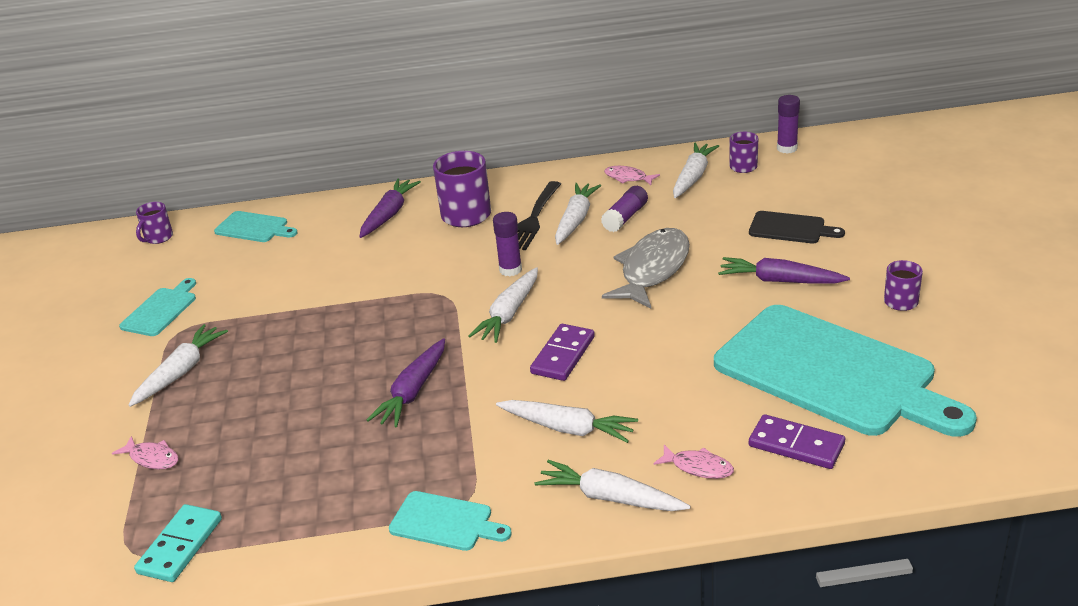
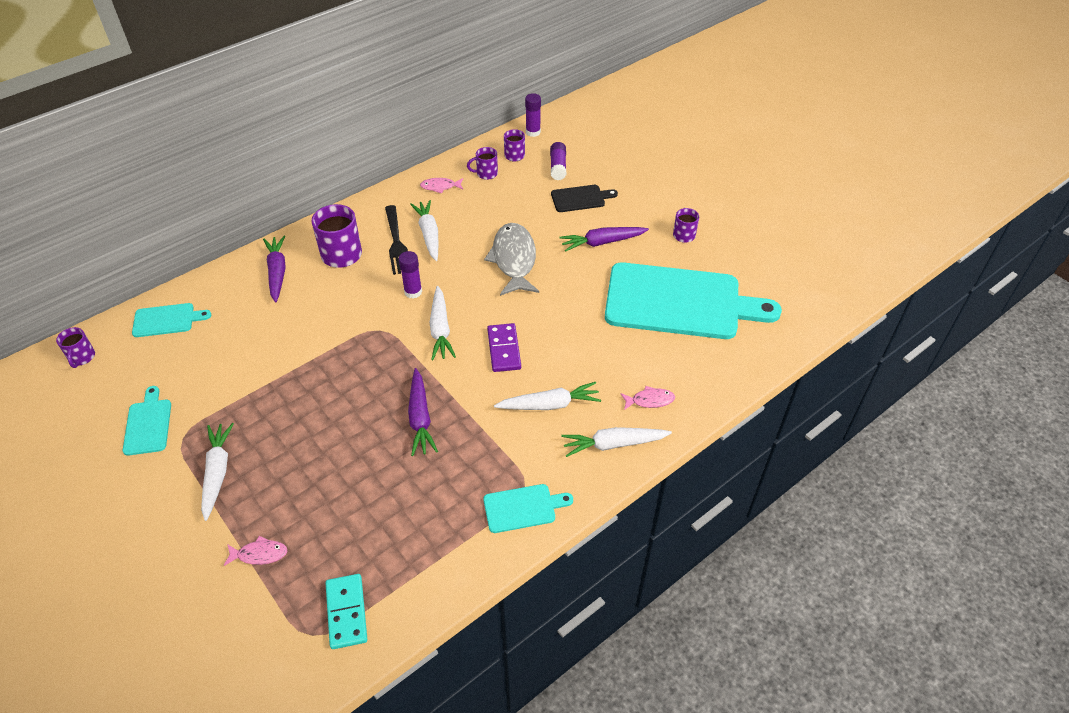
camera: 35 degrees left, 15 degrees up
purple glue stick [601,186,648,232] -> purple glue stick moved to [550,142,566,180]
white carrot [673,142,719,198] -> purple mug [467,147,498,180]
purple domino [749,414,845,469] -> none

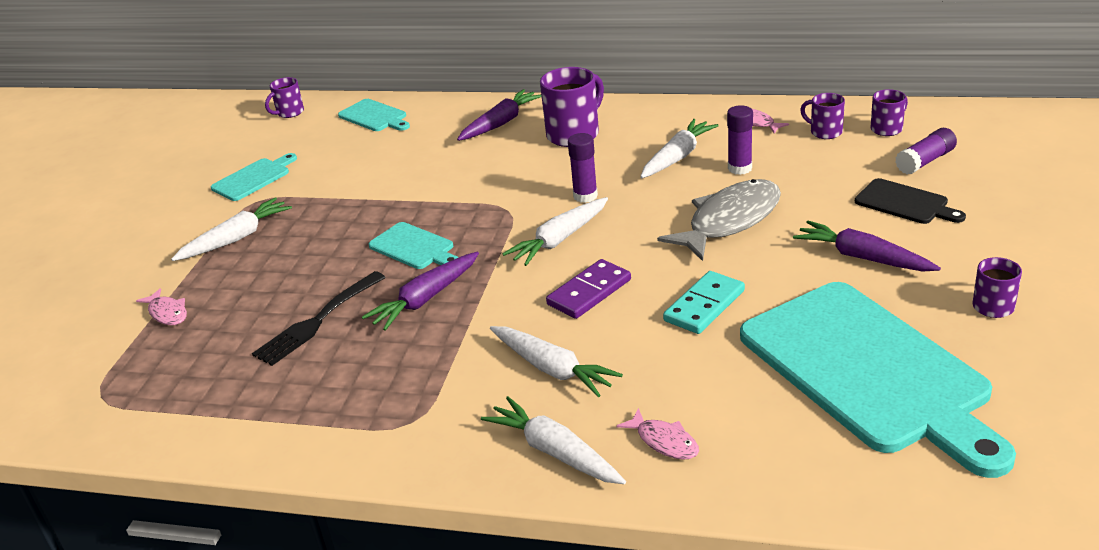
camera: 55 degrees right, 15 degrees down
turquoise domino [325,574,367,649] -> turquoise domino moved to [663,271,745,334]
black fork [385,205,408,275] -> black fork moved to [252,271,386,366]
turquoise cutting board [483,484,573,533] -> turquoise cutting board moved to [369,222,459,269]
purple glue stick [525,93,541,137] -> purple glue stick moved to [727,105,753,175]

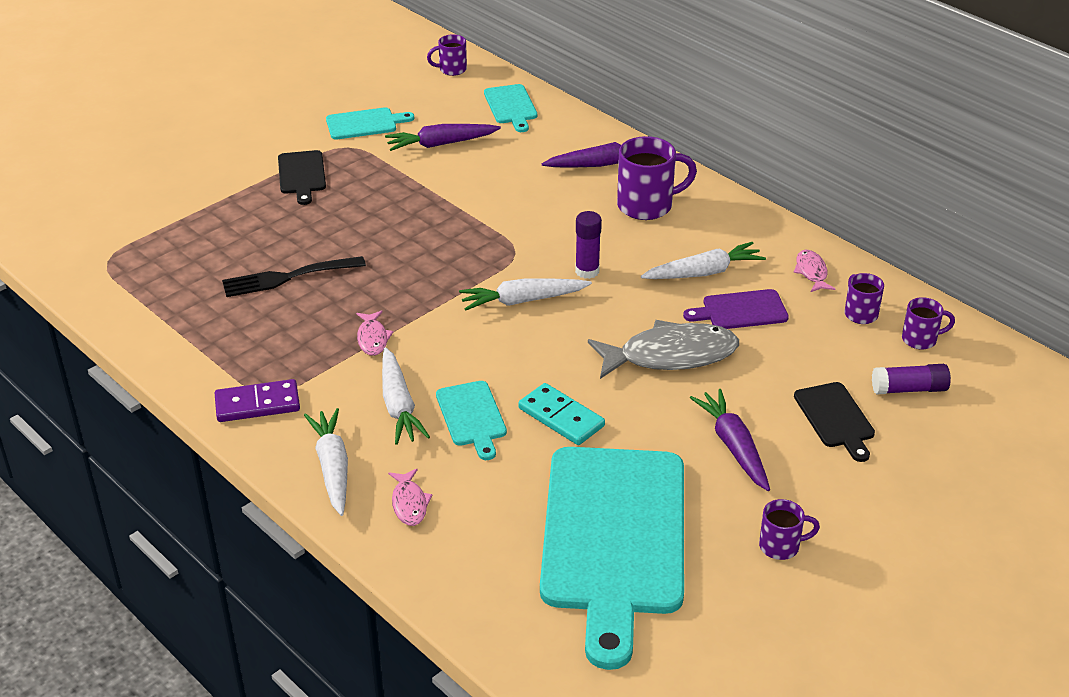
camera: 30 degrees right, 5 degrees up
pink fish [136,288,187,325] -> pink fish moved to [356,310,393,356]
white carrot [171,197,292,261] -> black cutting board [278,150,326,205]
purple carrot [362,252,479,331] -> purple carrot moved to [385,124,501,151]
turquoise cutting board [369,222,459,269] -> turquoise cutting board moved to [436,381,507,460]
purple domino [546,259,631,319] -> purple domino moved to [215,379,300,422]
turquoise domino [663,271,745,334] -> turquoise domino turned 60 degrees clockwise [518,383,605,445]
purple glue stick [727,105,753,175] -> purple cutting board [683,289,789,329]

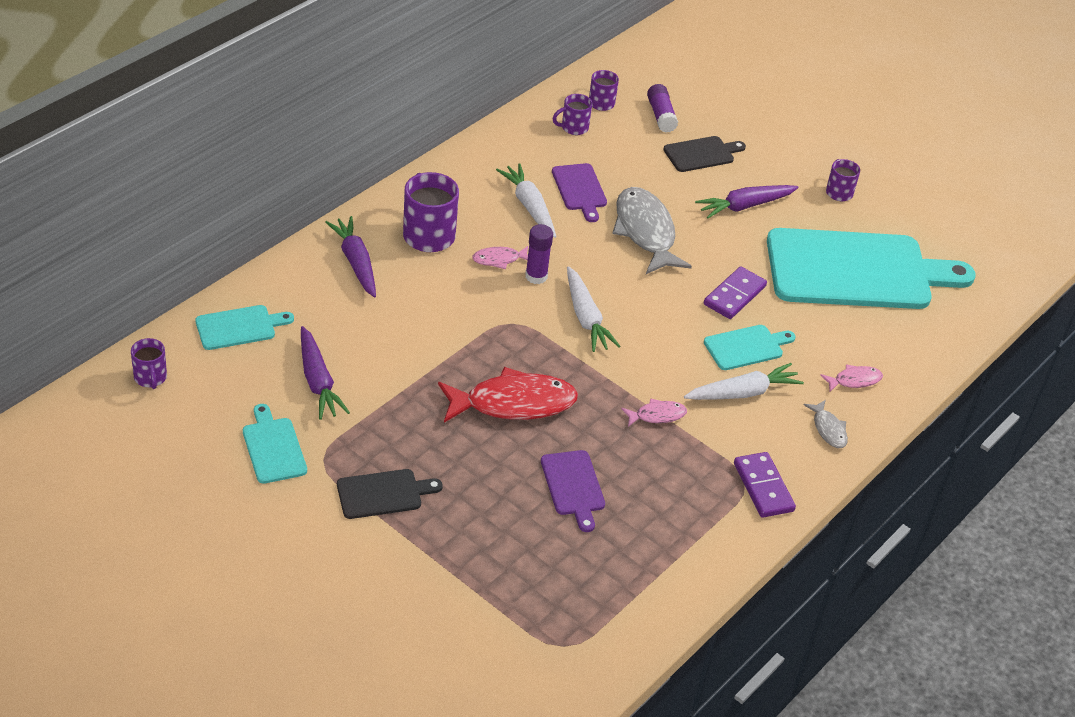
camera: 100 degrees left, 5 degrees up
black fork [222,256,366,297] -> purple cutting board [541,450,605,532]
white carrot [304,408,348,516] -> grey fish [803,400,848,448]
turquoise domino [518,383,605,445] -> purple domino [704,266,767,319]
pink fish [794,250,835,292] -> pink fish moved to [472,246,528,269]
none -> red fish [438,367,578,423]

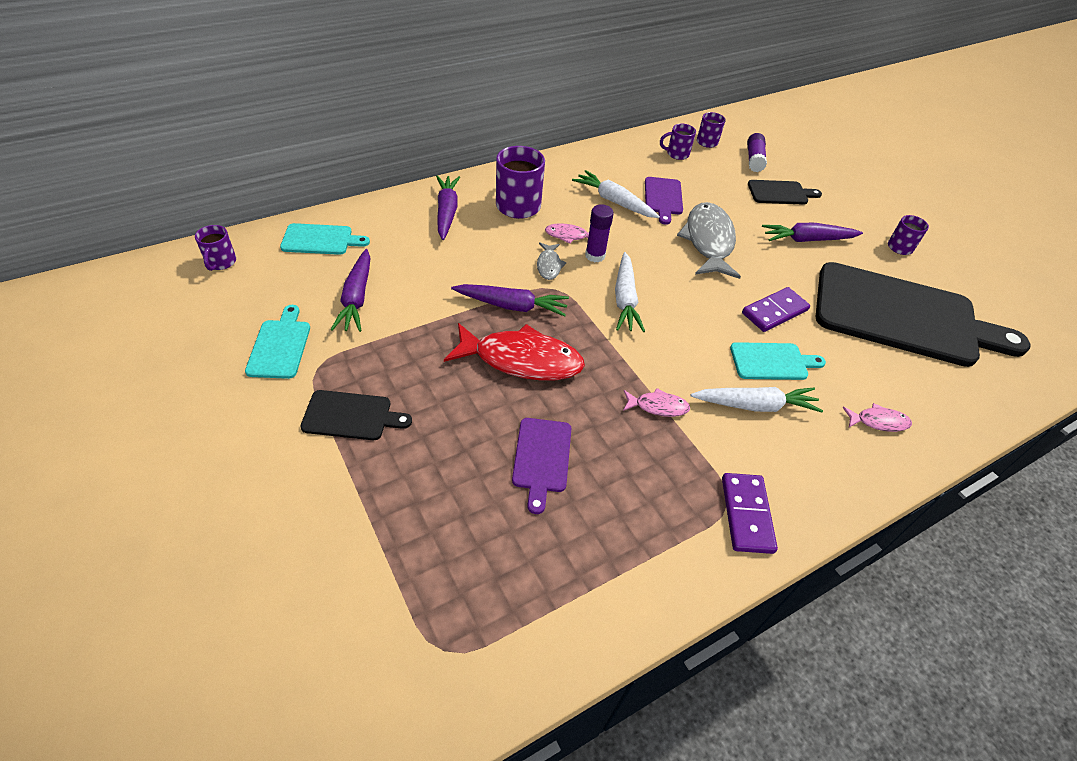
camera: 20 degrees right, 5 degrees up
white carrot [496,163,556,238] -> white carrot turned 45 degrees counterclockwise [572,170,660,218]
turquoise cutting board [767,228,975,309] -> black cutting board [816,262,1030,367]
grey fish [803,400,848,448] -> grey fish moved to [537,243,566,280]
none -> purple carrot [451,284,569,317]

